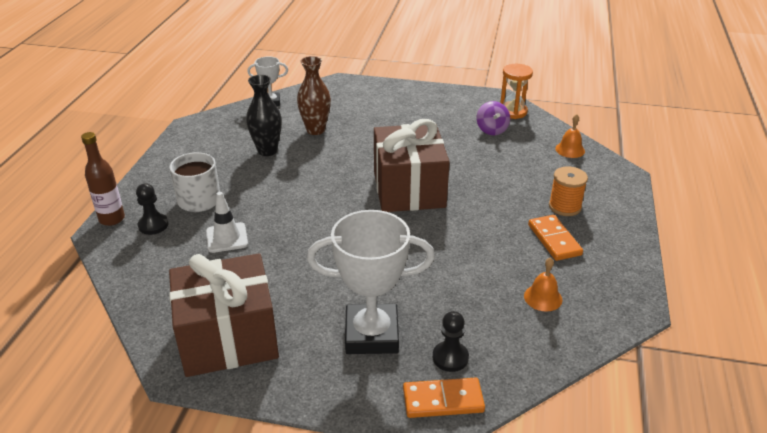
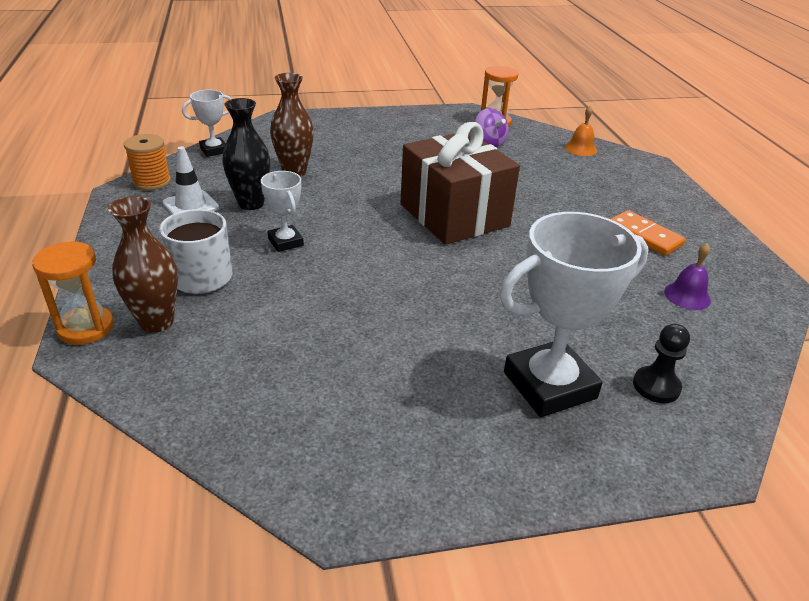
camera: 25 degrees left, 0 degrees up
brown bottle [81,132,125,226] -> orange hourglass [32,241,114,345]
black pawn [136,183,168,235] -> brown vase [108,196,178,333]
brown gift [169,253,279,377] -> none
white traffic cone [206,192,248,253] -> white traffic cone moved to [163,146,219,214]
orange domino [403,378,485,418] -> none
orange bell [524,257,562,311] -> purple bell [664,243,711,310]
orange spool [549,166,588,216] -> orange spool moved to [124,134,171,190]
none -> white trophy [261,171,304,252]

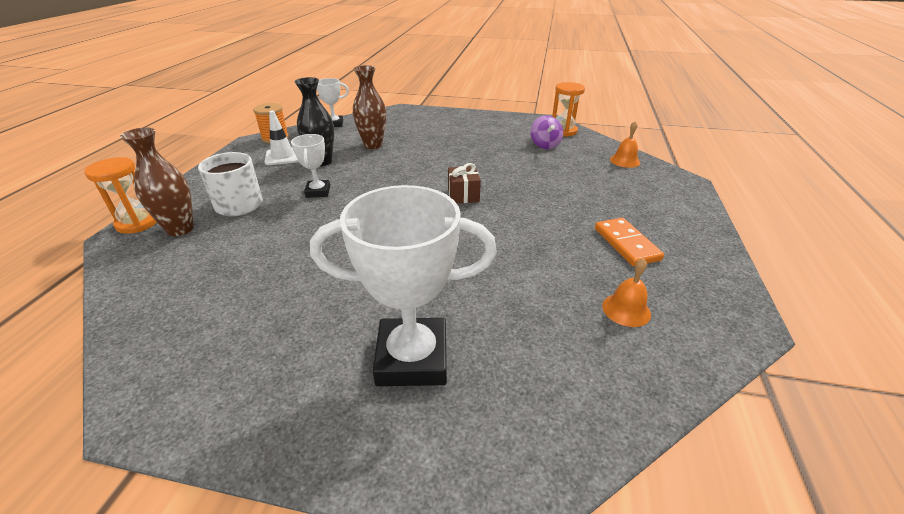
camera: 25 degrees right, 0 degrees up
brown gift [401,122,520,245] -> brown gift [448,163,481,204], size x0.42
black pawn [633,324,690,403] -> none
purple bell [664,243,711,310] -> orange bell [602,258,651,327]

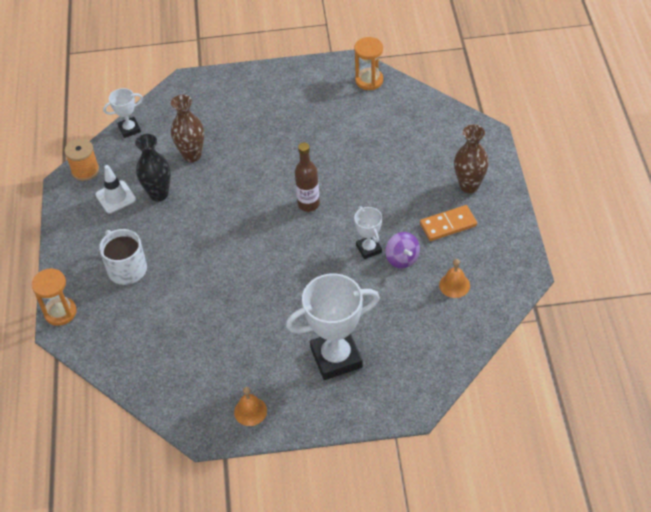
camera: 15 degrees left, 15 degrees up
brown vase [120,127,194,236] -> brown vase moved to [454,125,489,193]
white trophy [291,134,330,198] -> white trophy moved to [354,206,382,259]
brown gift [448,163,481,204] -> brown bottle [295,142,320,212]
purple spinning top [530,116,563,149] -> purple spinning top moved to [385,232,420,269]
orange domino [595,218,664,266] -> orange domino turned 75 degrees counterclockwise [420,205,477,241]
orange bell [610,121,640,168] -> orange bell moved to [234,387,267,426]

